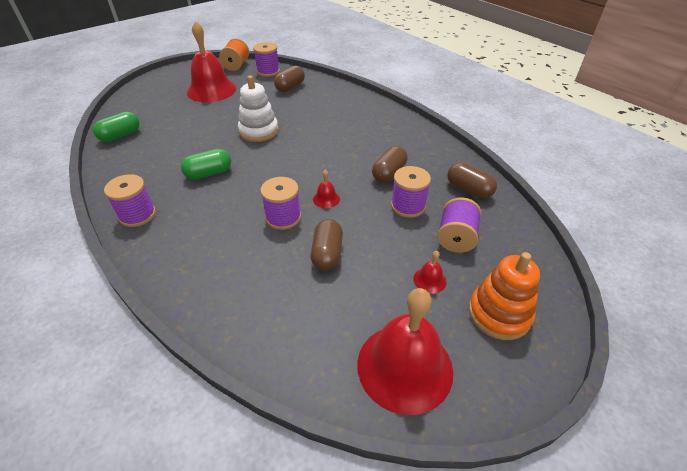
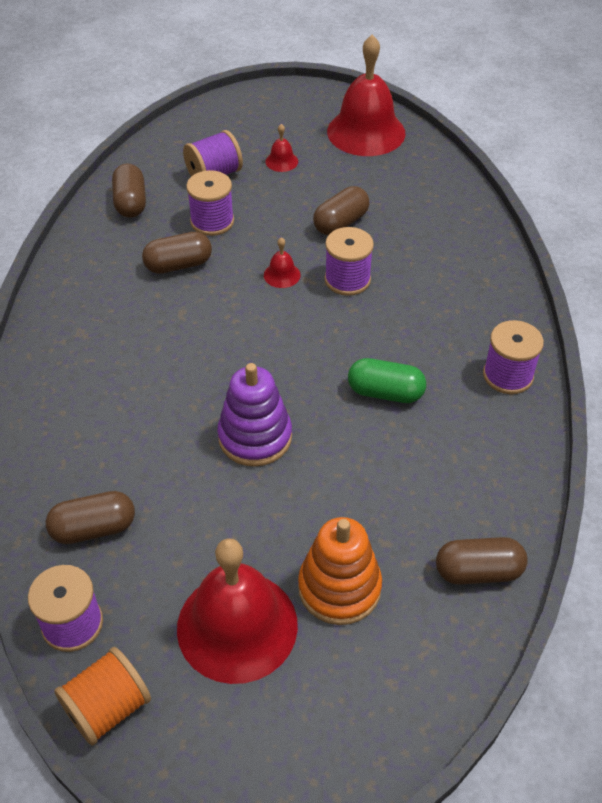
camera: 140 degrees left, 5 degrees up
green capsule [93,112,139,142] -> brown capsule [436,537,528,585]
white stacking toy [238,75,279,142] -> purple stacking toy [217,363,292,467]
orange stacking toy [469,252,540,340] -> orange stacking toy moved to [298,517,382,625]

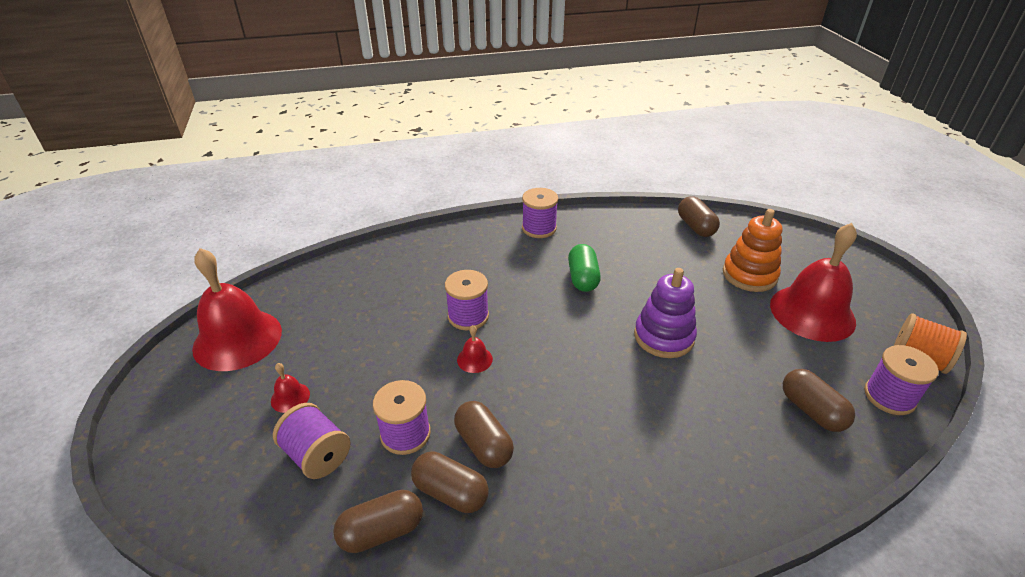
camera: 105 degrees left, 10 degrees down
brown capsule [313,186,369,235] -> brown capsule moved to [411,451,489,513]

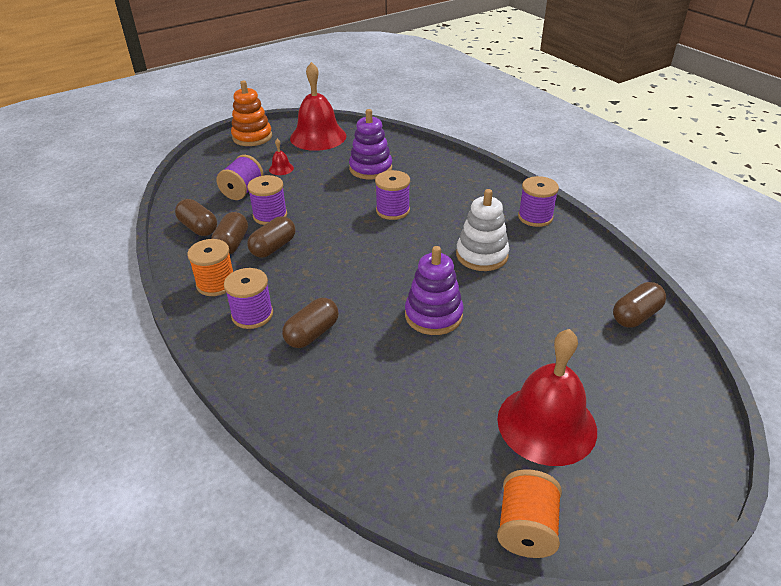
camera: 70 degrees right, 0 degrees up
red bell [457,325,493,373] -> none
green capsule [568,244,601,292] -> white stacking toy [456,189,509,271]
orange stacking toy [723,209,782,292] -> orange stacking toy moved to [231,81,272,146]
brown capsule [783,369,855,432] -> brown capsule moved to [282,298,339,348]
purple spool [864,345,939,415] -> purple spool moved to [224,268,273,329]
none -> orange spool [187,239,233,296]
none -> purple stacking toy [349,109,392,179]

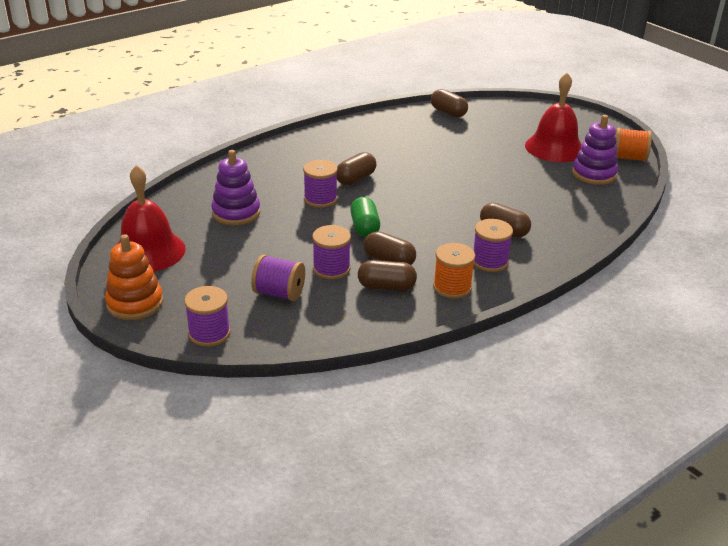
camera: 95 degrees left, 5 degrees down
brown capsule [175,199,217,236] -> brown capsule moved to [337,152,376,185]
red bell [269,139,294,175] -> none
purple stacking toy [405,246,464,335] -> purple stacking toy moved to [572,115,618,185]
white stacking toy [456,189,509,271] -> none
purple spool [518,176,559,227] -> purple spool moved to [184,286,231,347]
none -> green capsule [350,197,380,237]

